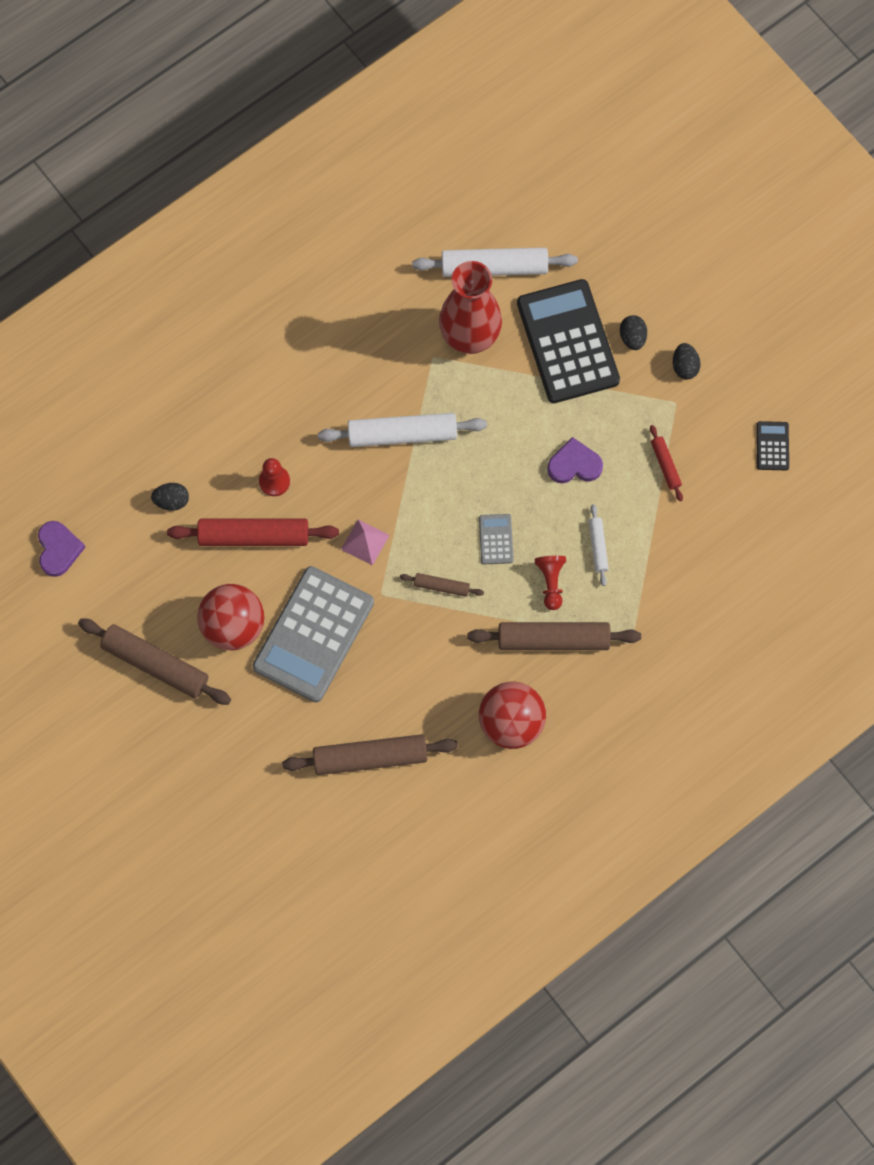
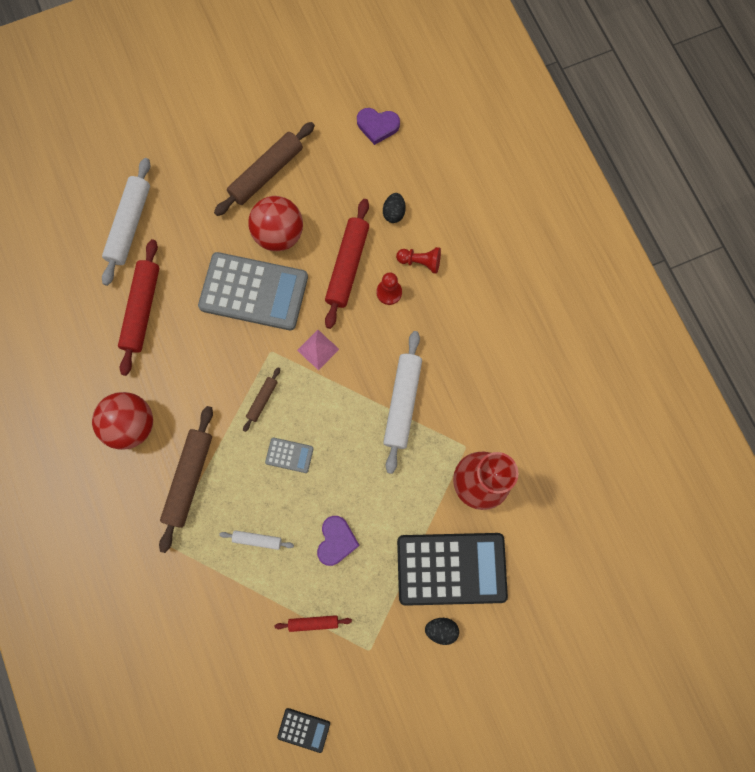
camera: 105 degrees right, 5 degrees up
grey calculator [253,566,374,702] -> grey calculator turned 150 degrees clockwise [198,252,308,330]
brown rolling pin [282,734,458,775] -> red rolling pin [118,239,159,376]
white rolling pin [412,248,578,277] -> white rolling pin moved to [102,158,150,286]
red pawn [535,556,566,610] -> red pawn moved to [396,247,441,274]
black egg [673,343,701,379] -> none

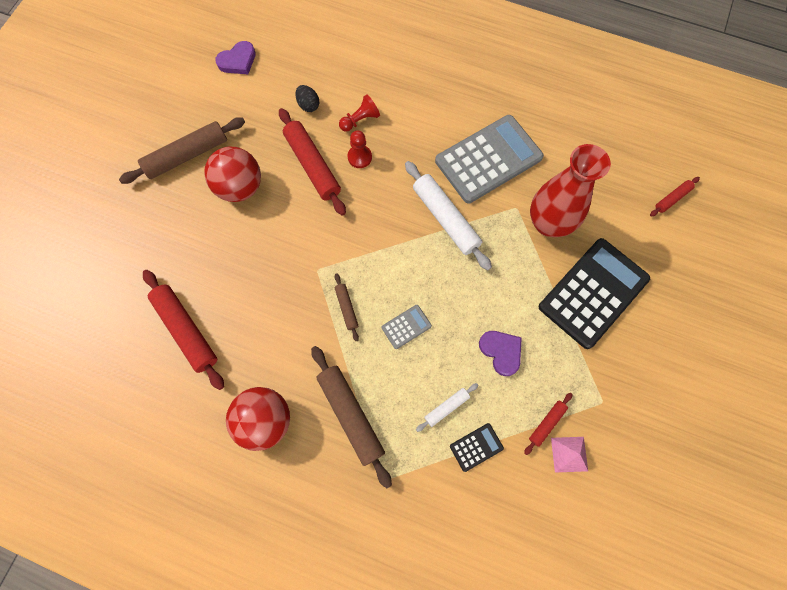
camera: 45 degrees left, 5 degrees down
white rolling pin [102,158,150,286] -> none
grey calculator [198,252,308,330] -> grey calculator moved to [435,115,544,203]
brown rolling pin [214,122,315,216] -> brown rolling pin turned 60 degrees clockwise [119,117,245,184]
black calculator [277,708,330,753] -> black calculator moved to [450,423,504,472]
pink pyramid [297,330,339,370] -> pink pyramid moved to [551,437,588,473]
black egg [425,618,459,645] -> none
none -> red rolling pin [650,177,700,217]

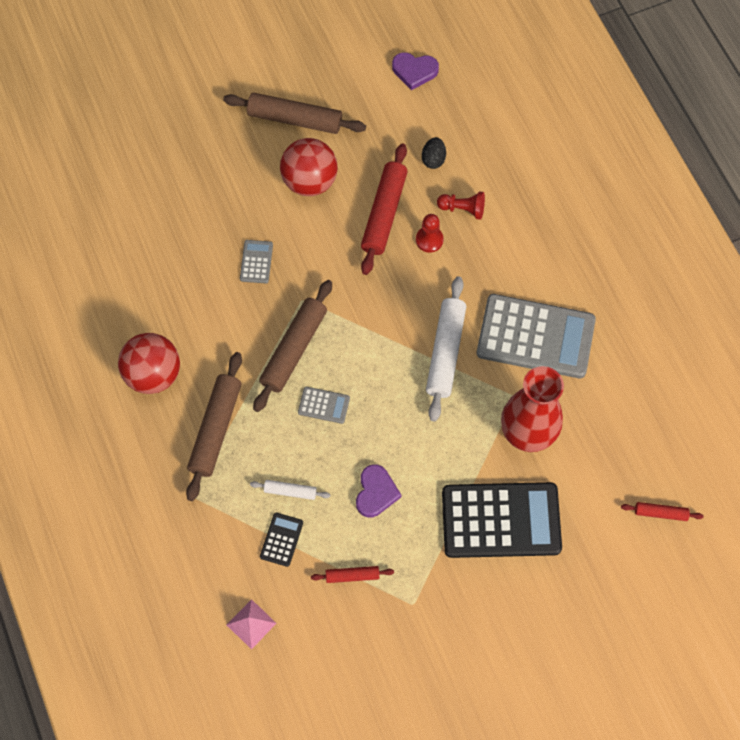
camera: 45 degrees right, 5 degrees down
red rolling pin [143,270,224,390] -> none
brown rolling pin [334,274,359,341] -> brown rolling pin [253,280,332,412], size x2.01
black calculator [450,423,504,472] -> black calculator turned 90 degrees counterclockwise [260,513,303,567]
pink pyramid [551,437,588,473] -> pink pyramid moved to [227,599,277,649]
none -> grey calculator [240,240,273,283]

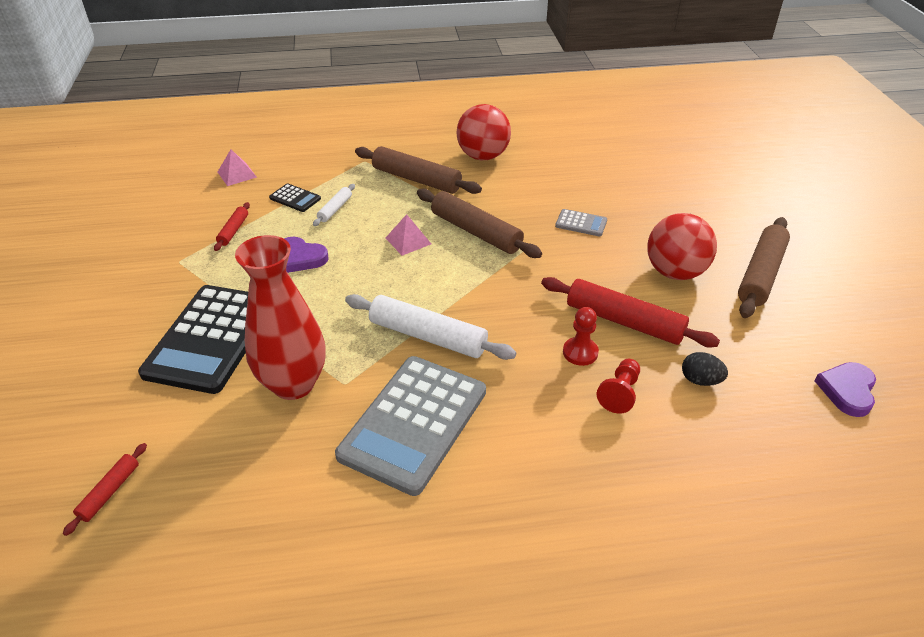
camera: 105 degrees right, 25 degrees down
grey calculator [298,387,350,424] -> pink pyramid [386,214,431,256]

